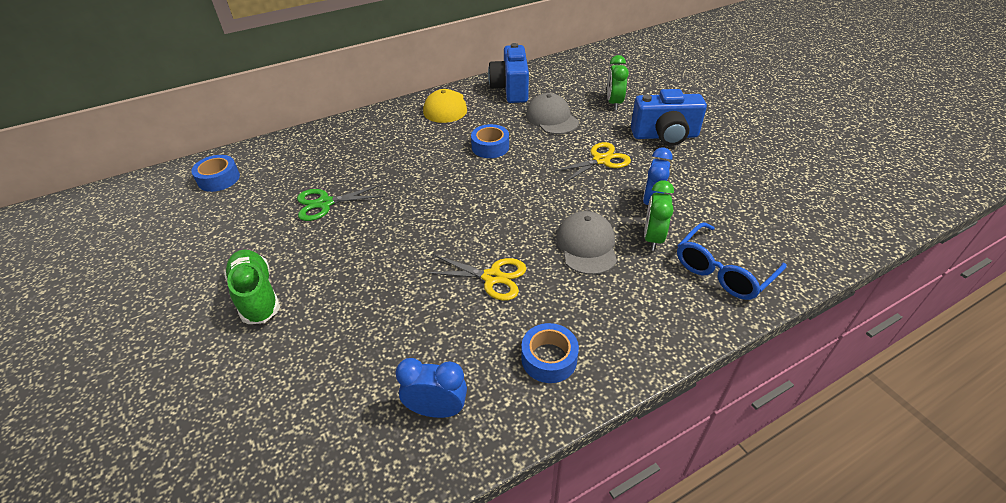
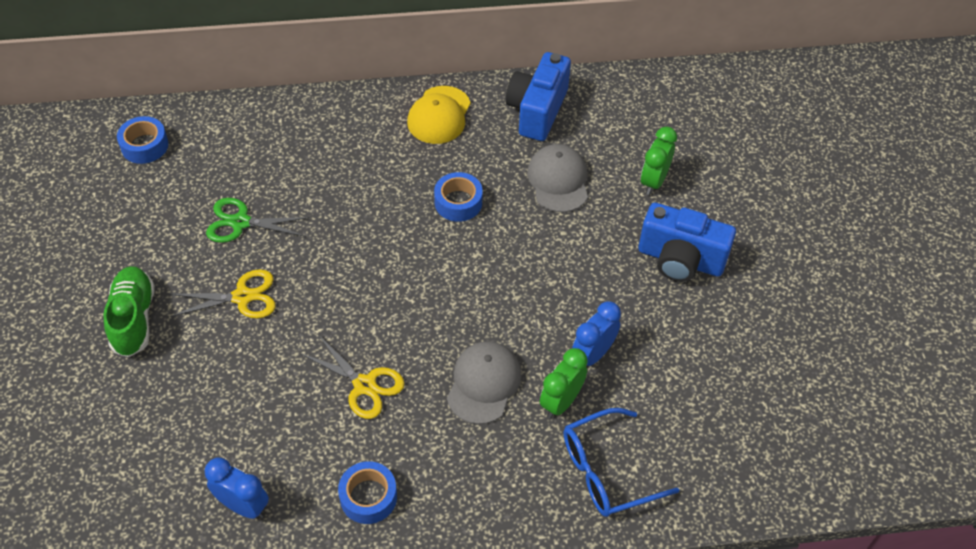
camera: 20 degrees right, 10 degrees up
yellow scissors [551,142,631,183] -> yellow scissors moved to [169,269,276,318]

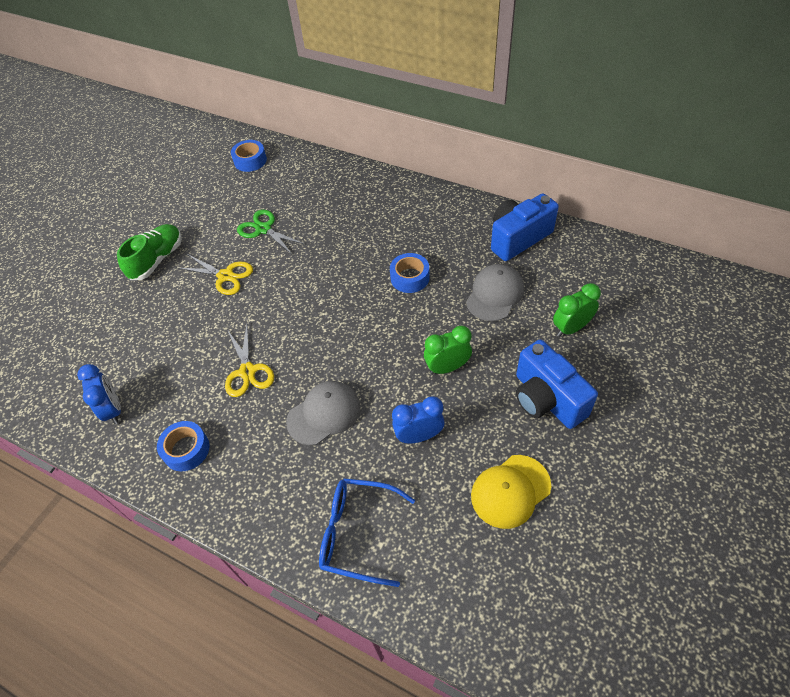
camera: 40 degrees right, 0 degrees up
yellow cap [407,86,471,144] -> yellow cap moved to [471,455,551,529]
green clock [540,348,588,419] -> green clock moved to [424,325,472,375]

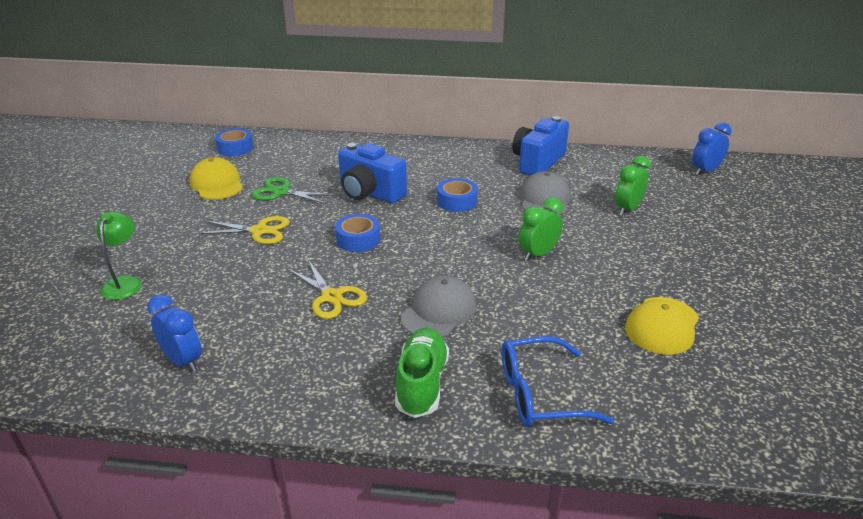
camera: 25 degrees left, 20 degrees down
green shoe [117,224,182,280] -> green shoe moved to [395,328,449,418]
blue tape [157,421,210,471] -> blue tape moved to [335,214,380,252]
blue clock [392,396,445,443] -> blue clock moved to [692,123,732,175]
blue camera [516,340,598,429] -> blue camera moved to [338,143,407,204]
none -> green lamp [96,212,142,300]
none -> yellow cap [190,157,243,200]

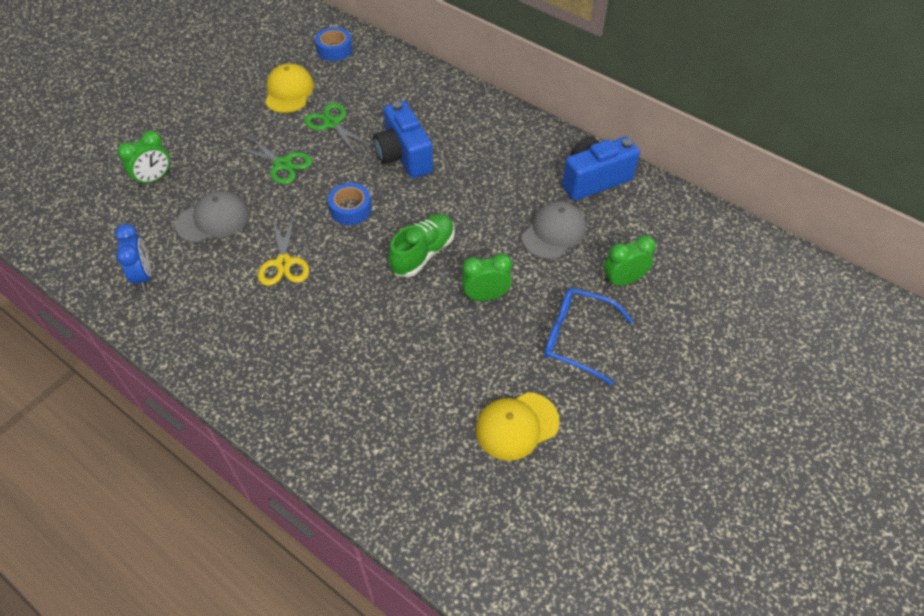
camera: 30 degrees right, 20 degrees up
green lamp [96,212,142,300] -> green clock [117,131,170,187]
yellow scissors [197,216,290,244] -> green scissors [235,135,312,184]
green shoe [395,328,449,418] -> green shoe moved to [388,214,455,277]
grey cap [401,276,476,337] -> grey cap moved to [175,191,249,243]
blue tape [437,178,478,212] -> none
blue glasses [502,336,614,427] -> blue glasses moved to [544,288,633,385]
blue clock [692,123,732,175] -> none

